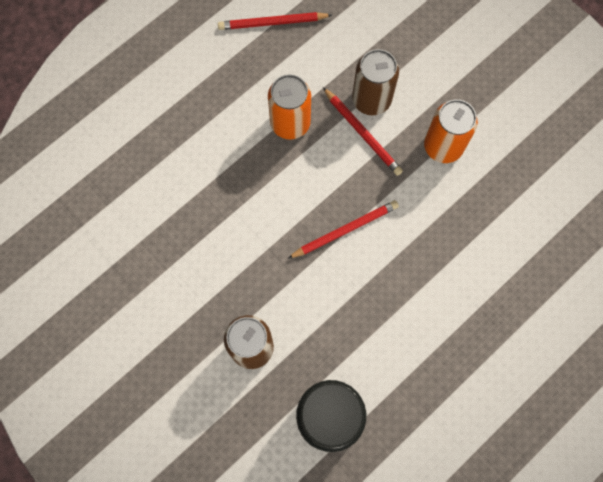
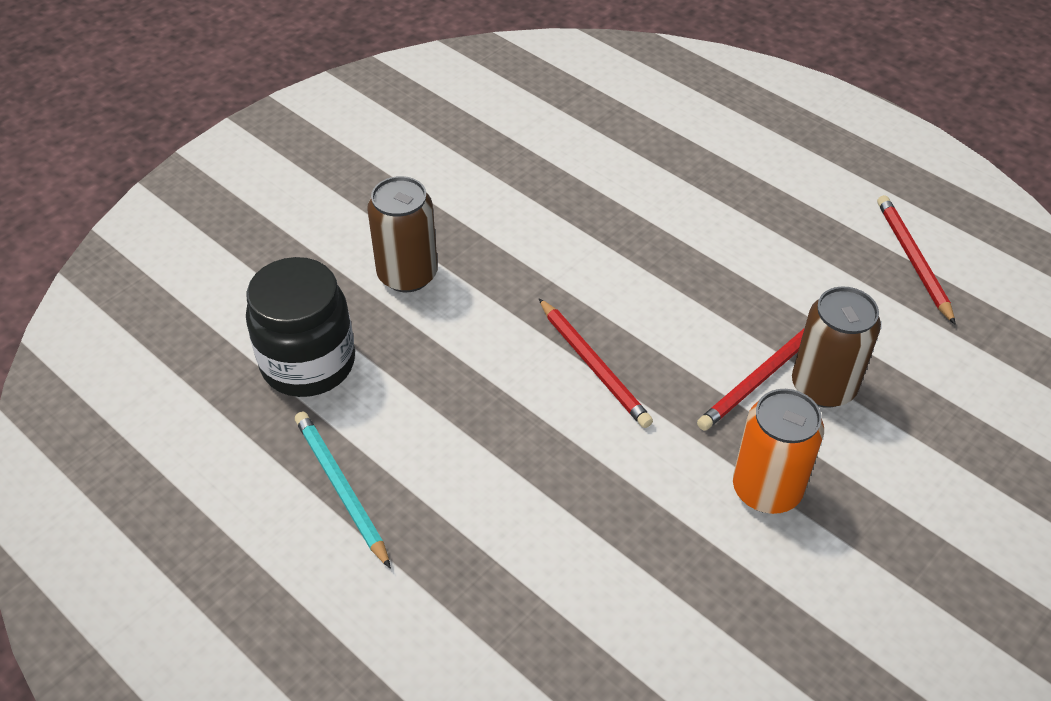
camera: 85 degrees right, 25 degrees down
orange can [268,74,311,140] -> none
none -> turquoise pencil [295,411,391,569]

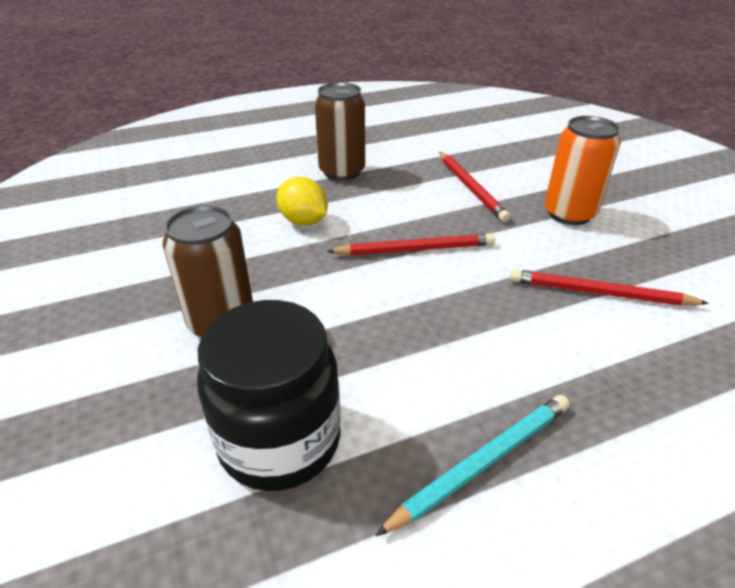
camera: 65 degrees left, 10 degrees down
turquoise pencil [295,411,391,569] -> turquoise pencil turned 150 degrees clockwise [375,395,570,536]
brown can [792,286,881,408] -> brown can moved to [314,82,365,181]
red pencil [877,195,956,325] -> red pencil moved to [510,269,709,306]
none -> yellow lemon [276,177,328,225]

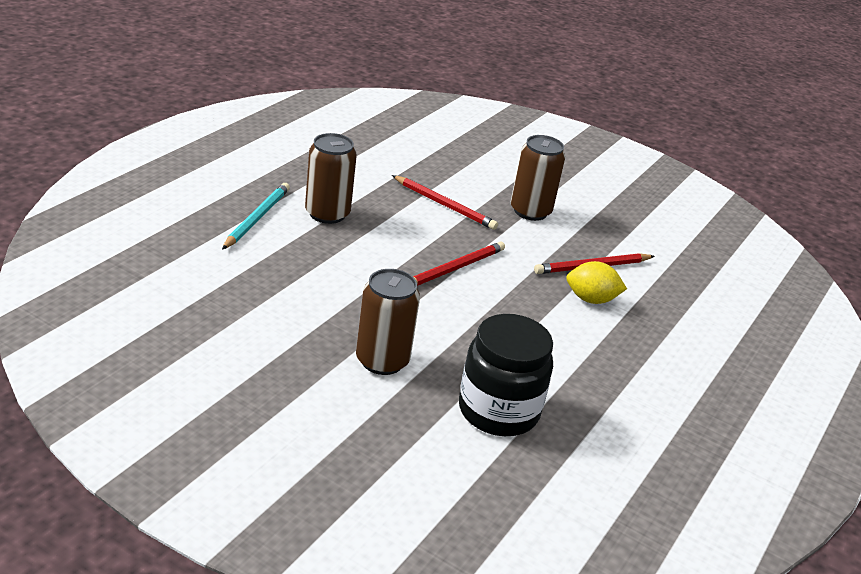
camera: 40 degrees left, 5 degrees down
yellow lemon [276,177,328,225] -> yellow lemon moved to [566,261,627,304]
turquoise pencil [375,395,570,536] -> turquoise pencil moved to [222,183,290,249]
orange can [544,116,621,225] -> brown can [511,135,565,221]

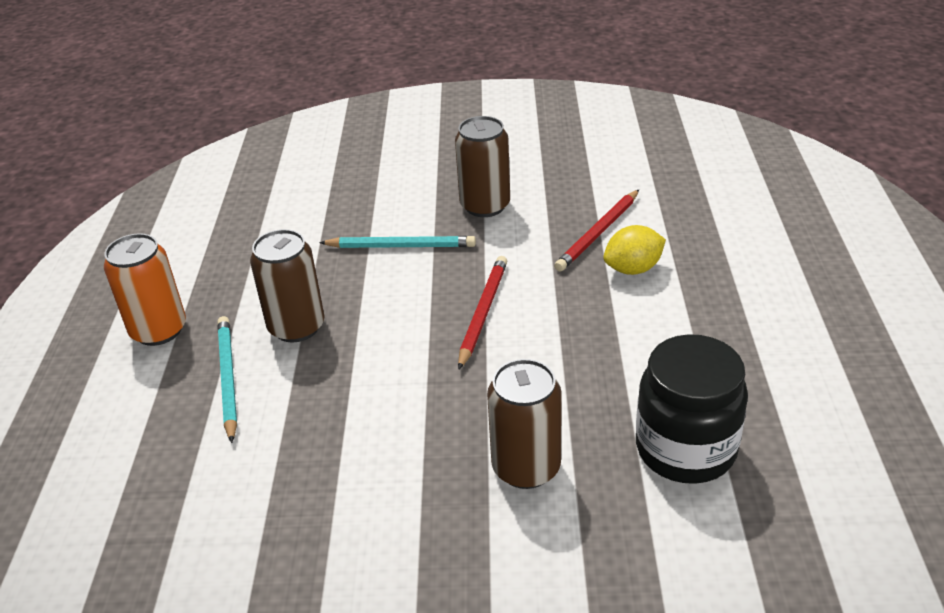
camera: 25 degrees left, 5 degrees up
red pencil [392,175,498,230] -> turquoise pencil [319,236,476,248]
none -> orange can [104,233,186,346]

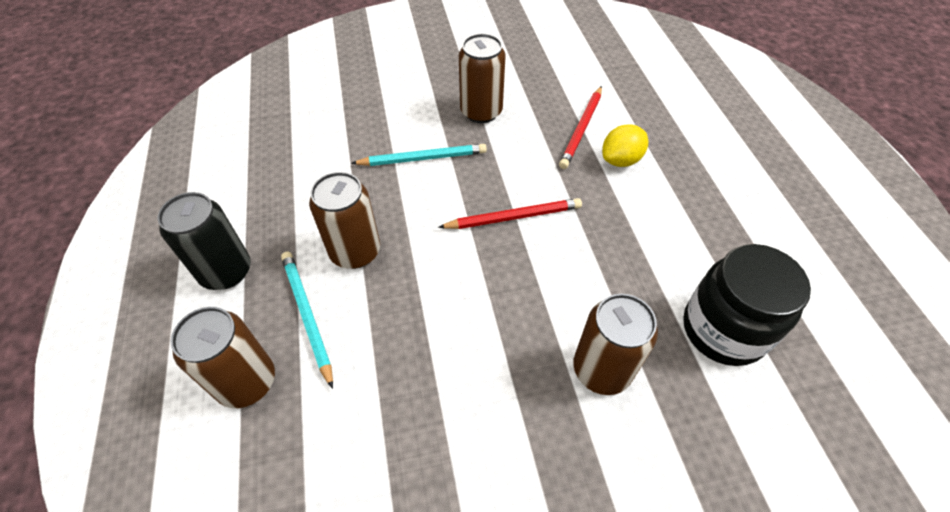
camera: 15 degrees left, 15 degrees up
orange can [104,233,186,346] -> black can [157,192,251,290]
red pencil [458,256,507,370] -> red pencil turned 75 degrees clockwise [438,198,582,229]
none -> brown can [171,307,275,408]

